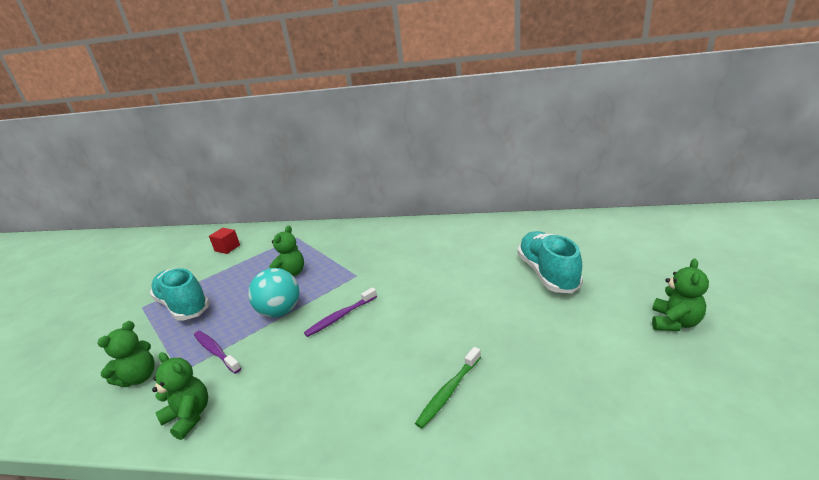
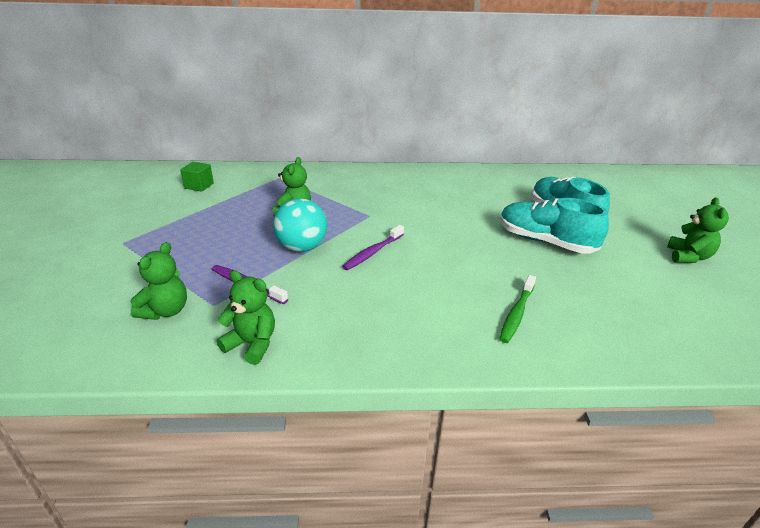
camera: 15 degrees left, 5 degrees up
turquoise shoe [150,268,210,321] -> turquoise shoe moved to [500,198,609,254]
red cube [209,228,240,254] -> green cube [180,162,214,192]

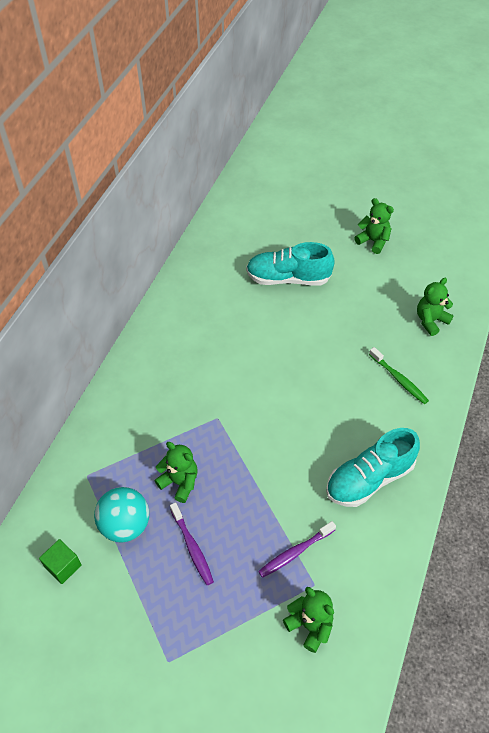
camera: 65 degrees left, 20 degrees up
green teddy bear [217,270,275,365] -> green teddy bear moved to [417,278,454,336]
turquoise ball [273,198,327,252] -> turquoise ball moved to [94,487,149,543]
purple toothbrush [342,225,404,270] -> purple toothbrush moved to [170,502,214,585]
turquoise shoe [500,198,609,254] -> turquoise shoe moved to [326,428,420,507]

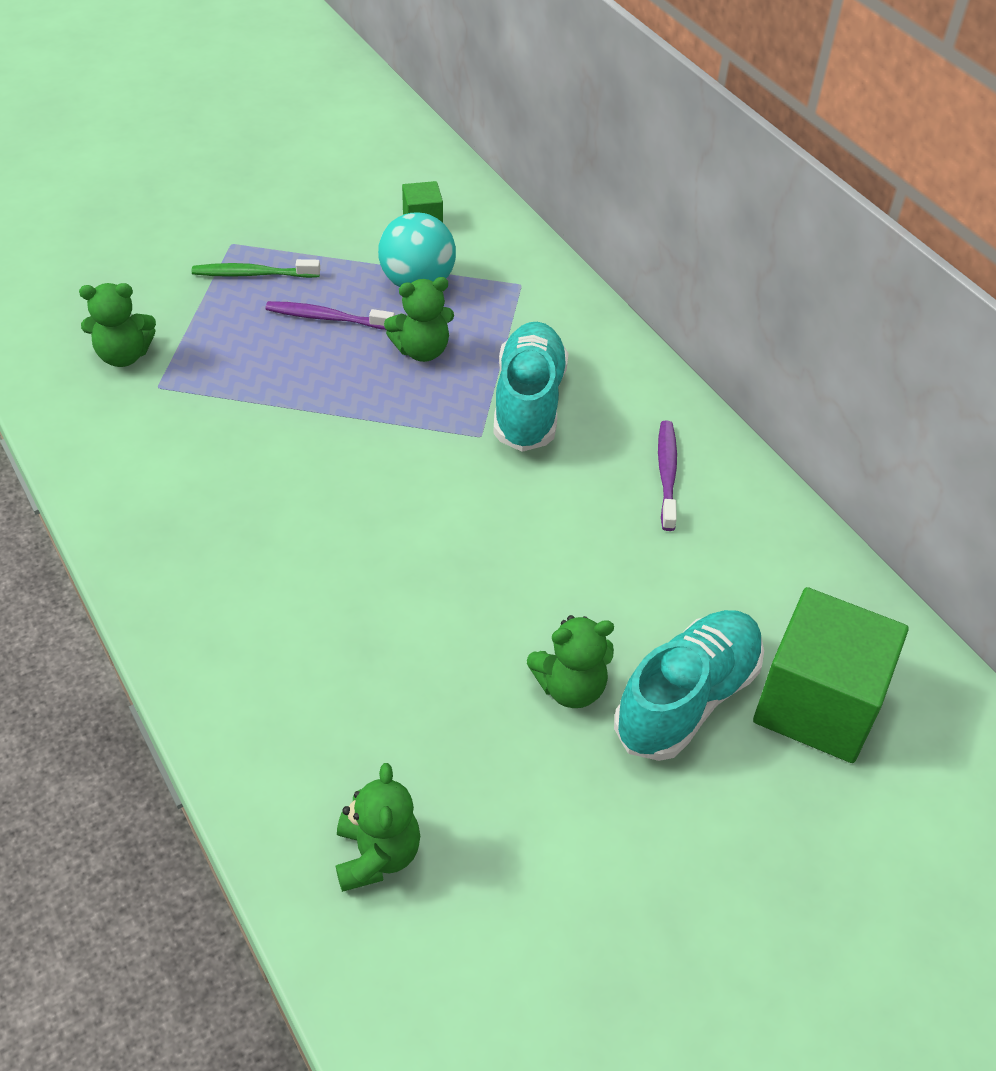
camera: 125 degrees right, 5 degrees down
purple toothbrush [258,521,336,578] -> purple toothbrush moved to [658,420,677,531]
turquoise shoe [326,428,420,507] -> turquoise shoe moved to [493,322,569,452]
green teddy bear [354,198,394,254] -> green teddy bear moved to [527,615,614,708]
green toothbrush [369,347,429,404] -> green toothbrush moved to [192,259,320,278]
none -> green cube [753,587,909,763]

